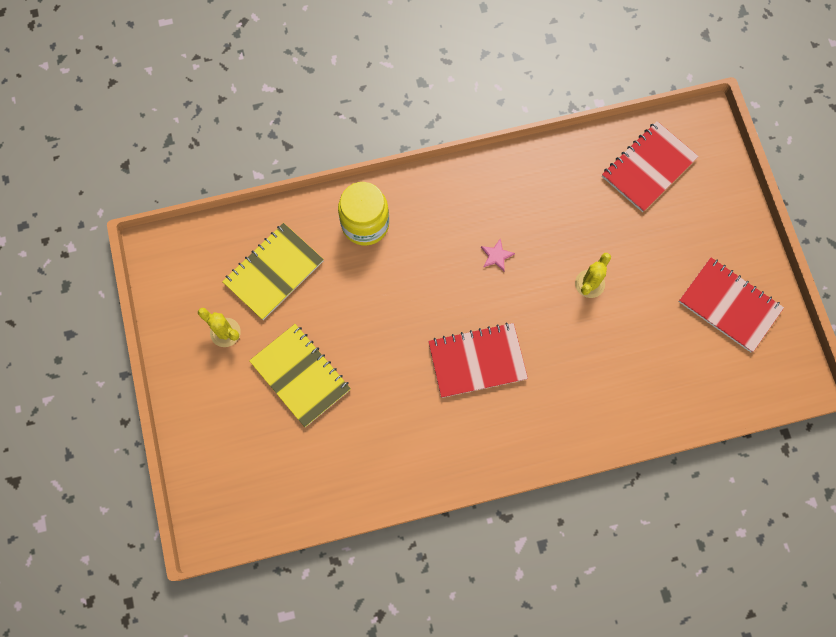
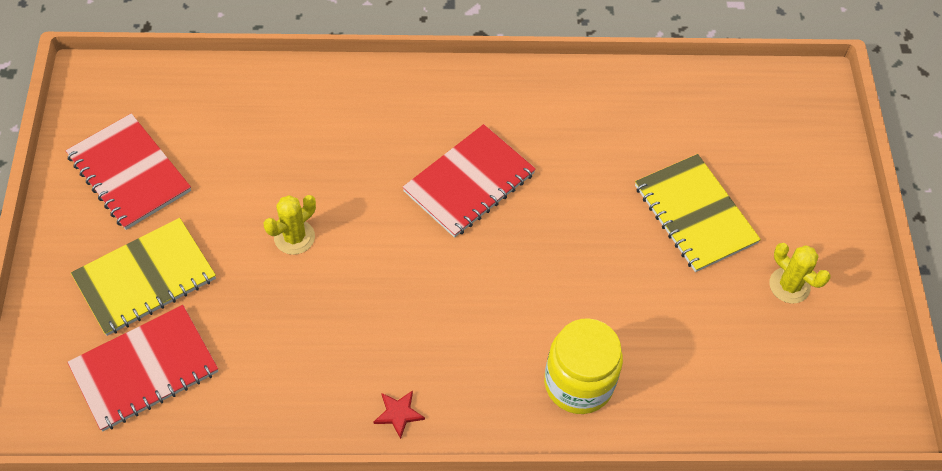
camera: 170 degrees left, 15 degrees down
yellow notebook [222,223,324,320] -> yellow notebook moved to [71,218,216,336]
red notebook [428,323,528,398] -> red notebook turned 45 degrees counterclockwise [402,124,536,238]
pink star [481,238,515,271] -> none
none -> red star [374,391,425,439]

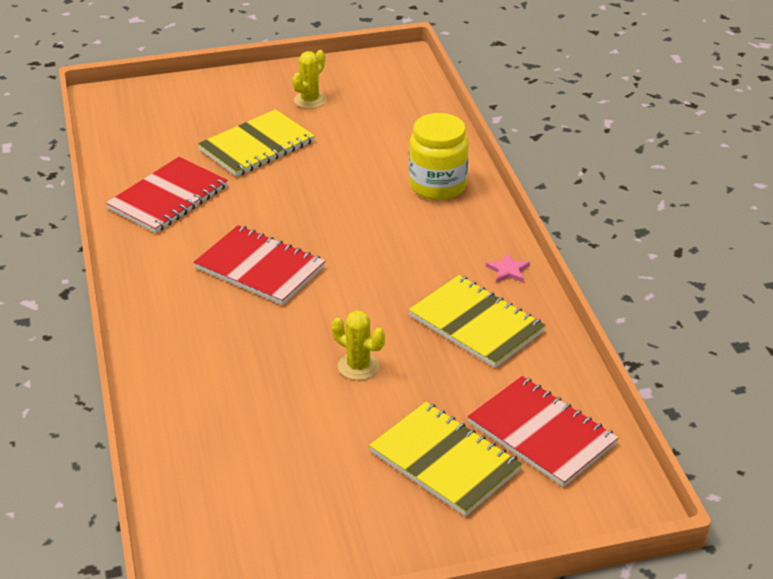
camera: 100 degrees left, 20 degrees down
red notebook [66,113,191,230] -> red notebook moved to [106,157,228,233]
red star [374,391,425,439] -> pink star [486,253,530,283]
none -> yellow notebook [408,275,546,368]

